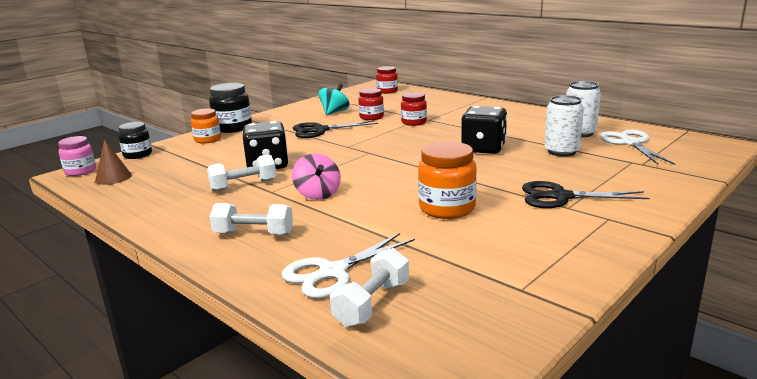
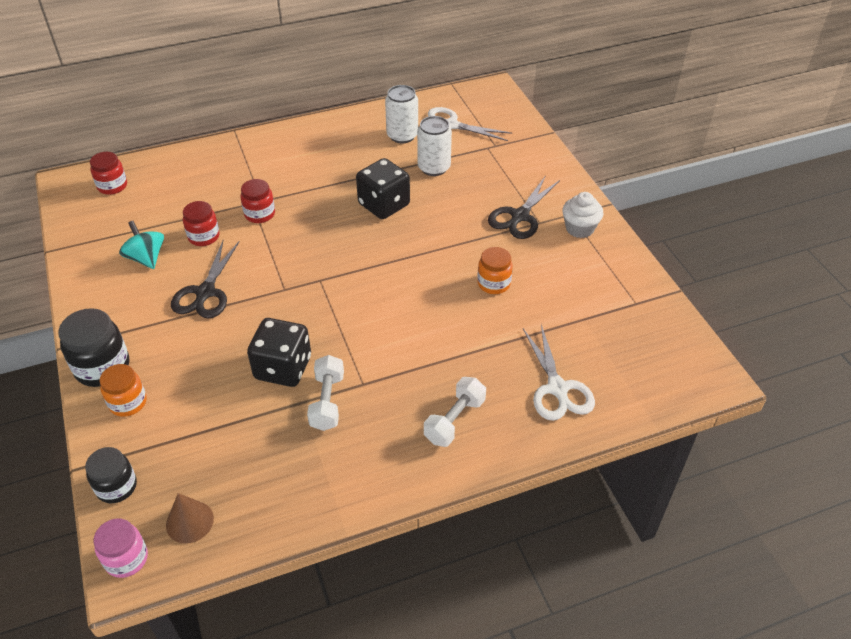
camera: 65 degrees left, 25 degrees up
pink spinning top [292,153,341,200] -> none
white dumbbell [330,248,409,327] -> none
orange jar [418,141,477,219] -> orange jar [477,247,513,294], size x0.66
none -> white cupcake [562,192,603,238]

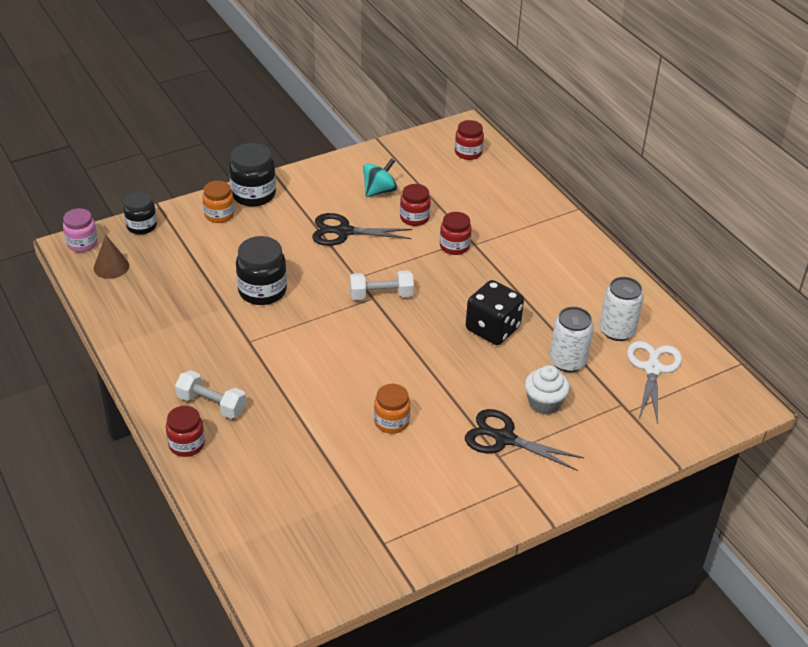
camera: 80 degrees right, 5 degrees down
black dice [247,318,311,387] -> black jar [236,236,287,305]
white dumbbell [307,355,344,431] -> white dumbbell moved to [350,270,414,300]
white scissors [523,325,595,421] -> none
white cupcake [562,192,603,238] -> white cupcake moved to [525,365,570,415]
none -> red jar [166,406,205,457]

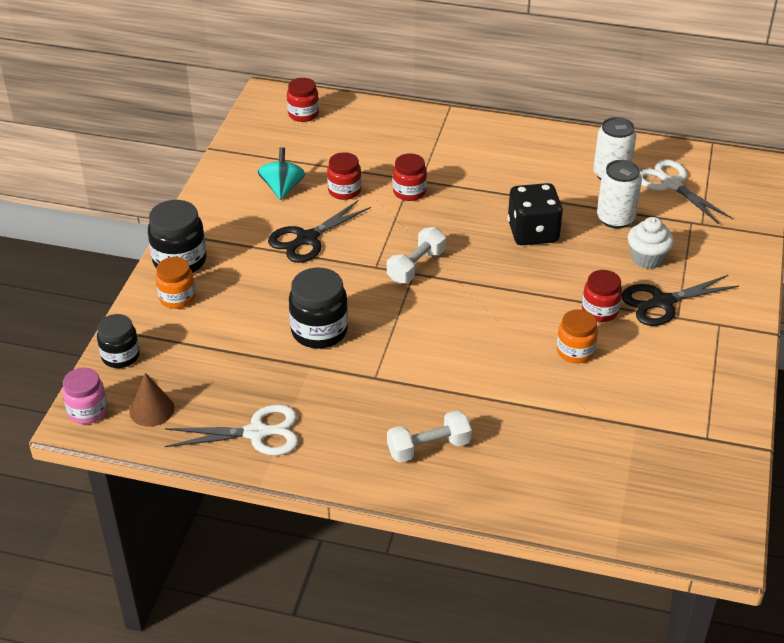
camera: 45 degrees left, 0 degrees up
red jar [166,406,205,457] -> red jar moved to [582,270,622,322]
none -> white scissors [165,405,299,456]

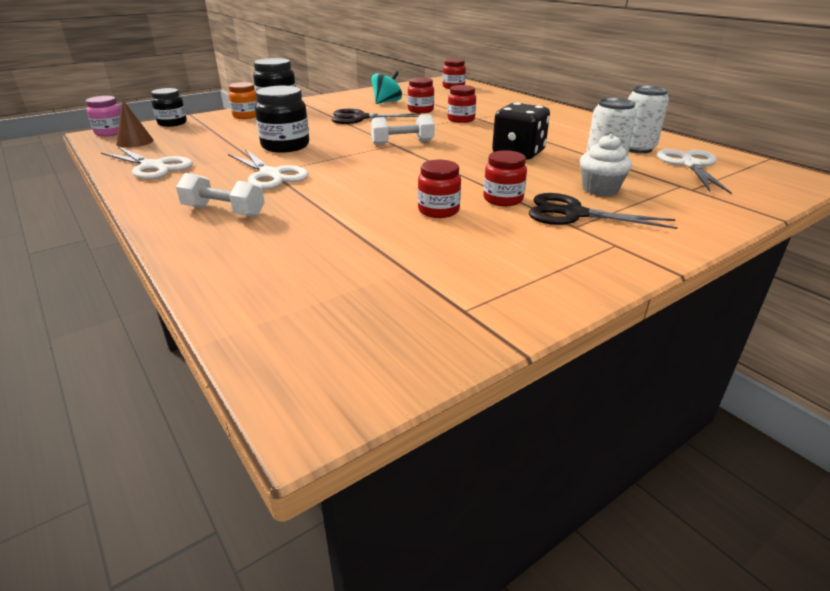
camera: 40 degrees right, 10 degrees down
orange jar [557,309,598,363] -> red jar [418,160,461,218]
none -> white scissors [228,149,309,189]

